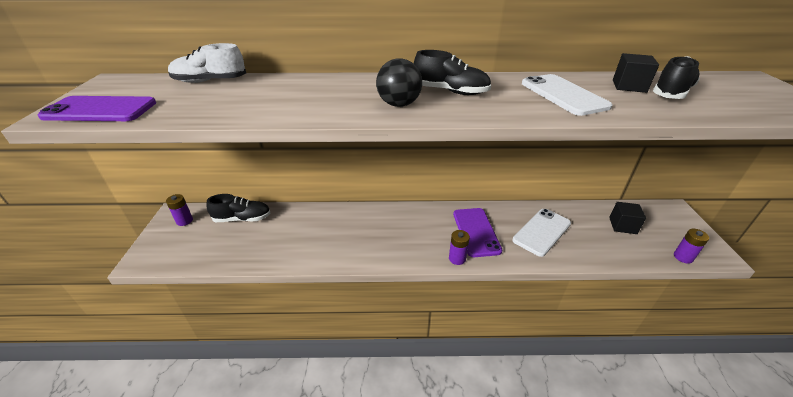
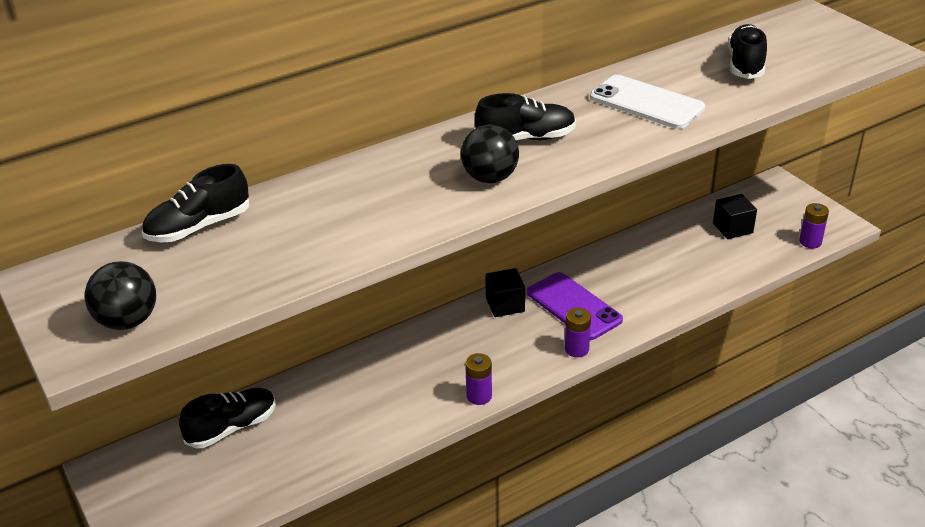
camera: 30 degrees left, 0 degrees up
purple phone [37,96,156,121] -> black ball [85,261,156,330]
purple battery [166,194,193,226] -> purple battery moved to [465,353,492,405]
white shoe [168,43,246,83] -> black shoe [142,164,249,242]
white phone [513,209,571,257] -> none
black cube [613,53,659,93] -> black cube moved to [485,268,525,317]

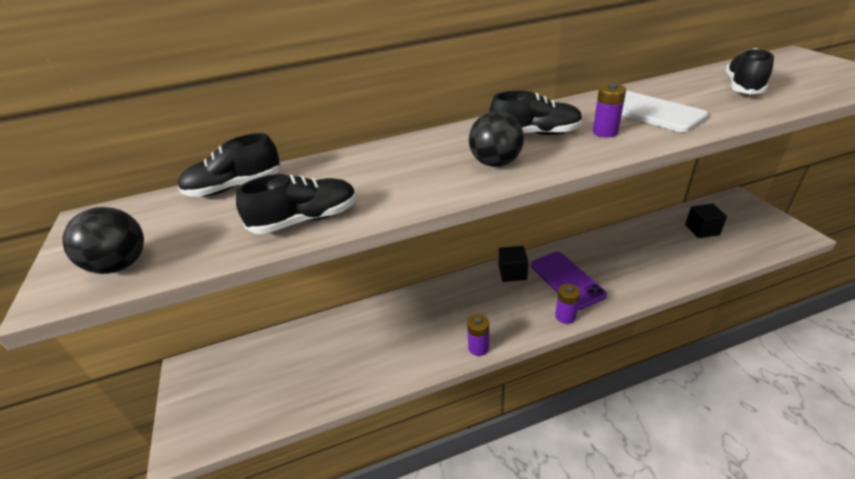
camera: 15 degrees right, 0 degrees up
black shoe [179,388,276,448] -> black shoe moved to [236,174,357,234]
purple battery [799,203,829,248] -> purple battery moved to [593,83,626,137]

